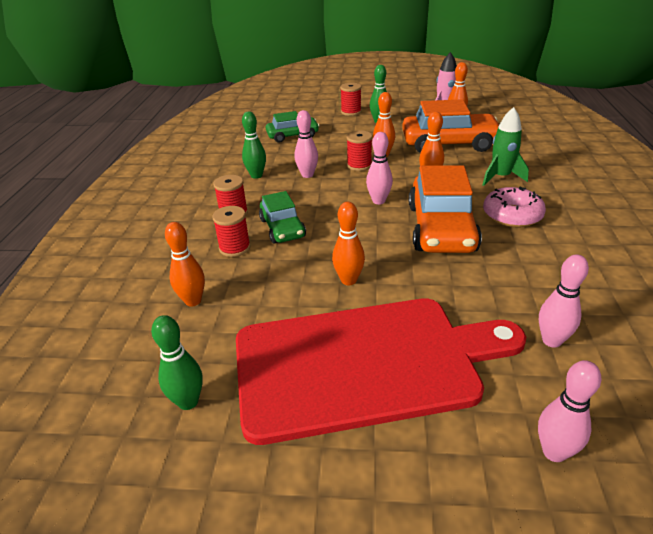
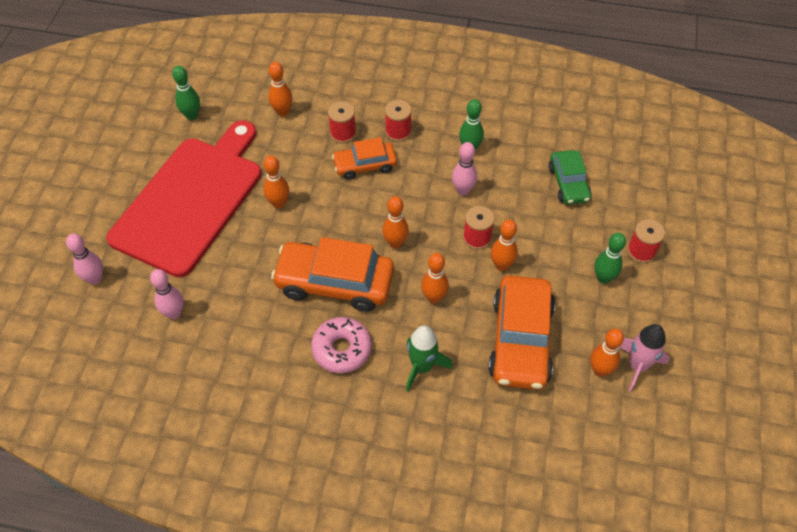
camera: 95 degrees right, 20 degrees up
red cutting board [236,298,526,445] -> red cutting board turned 150 degrees counterclockwise [106,120,261,277]
green car [259,191,306,243] -> orange car [332,137,397,180]
pink bowling pin [366,132,393,205] -> orange bowling pin [382,196,409,248]

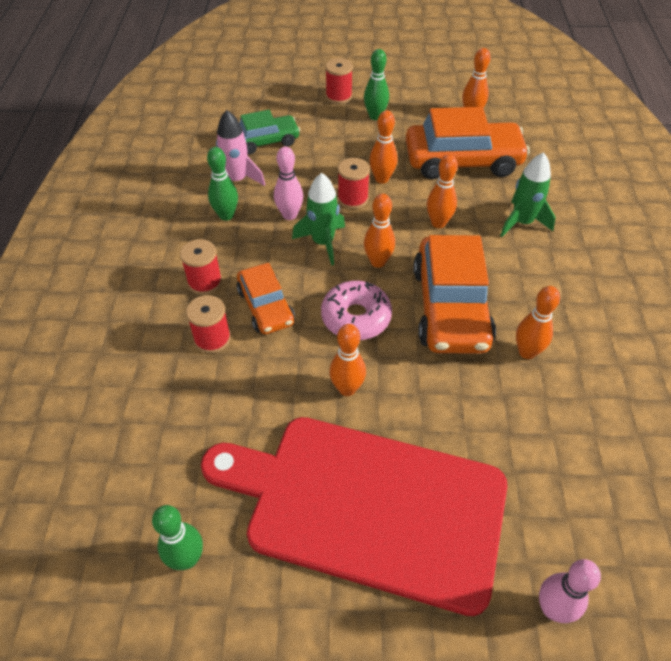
camera: 100 degrees left, 5 degrees down
pink bowling pin [150,269,184,319] -> none
orange bowling pin [268,62,292,116] -> orange bowling pin moved to [516,286,560,359]
pink donut [311,317,372,373] -> pink donut moved to [321,281,392,340]
pink rocket [619,324,670,392] -> pink rocket moved to [216,110,266,186]
none -> green rocket [292,173,345,266]

